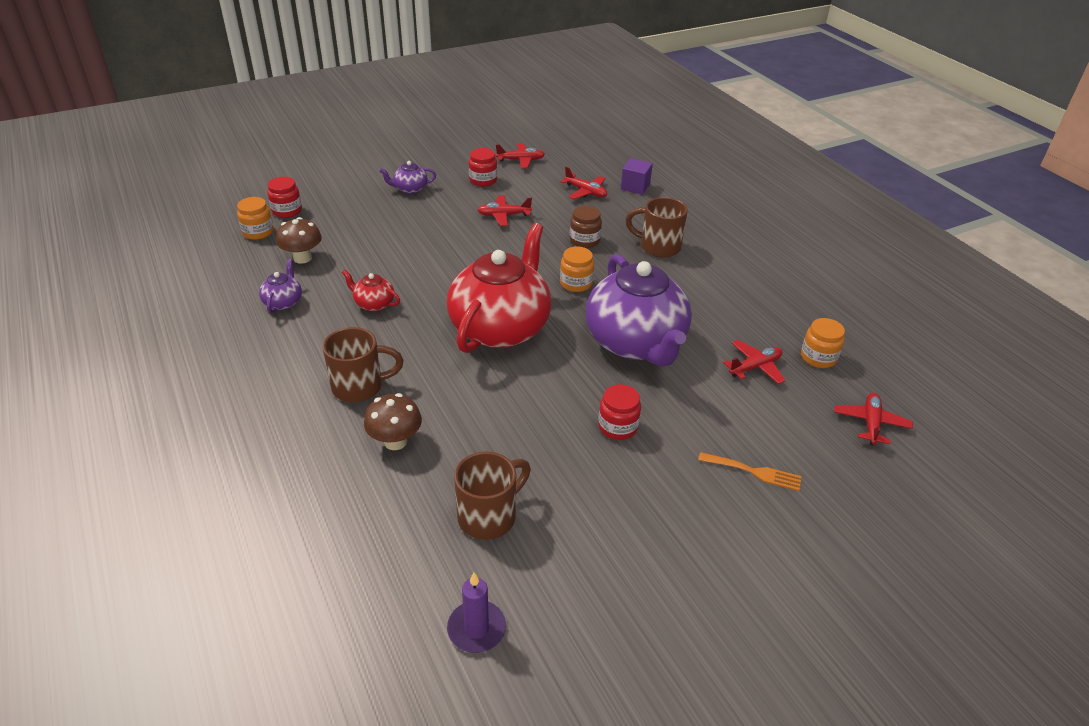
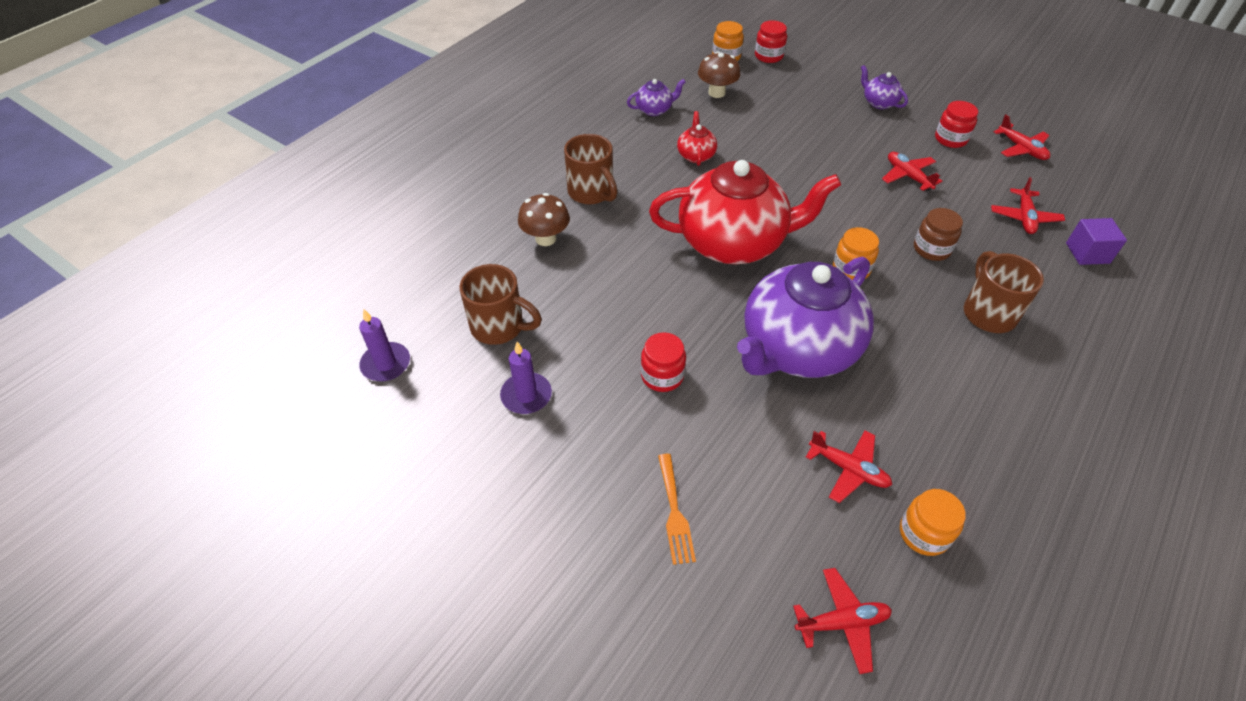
camera: 65 degrees right, 10 degrees up
none -> purple candle [500,342,552,414]

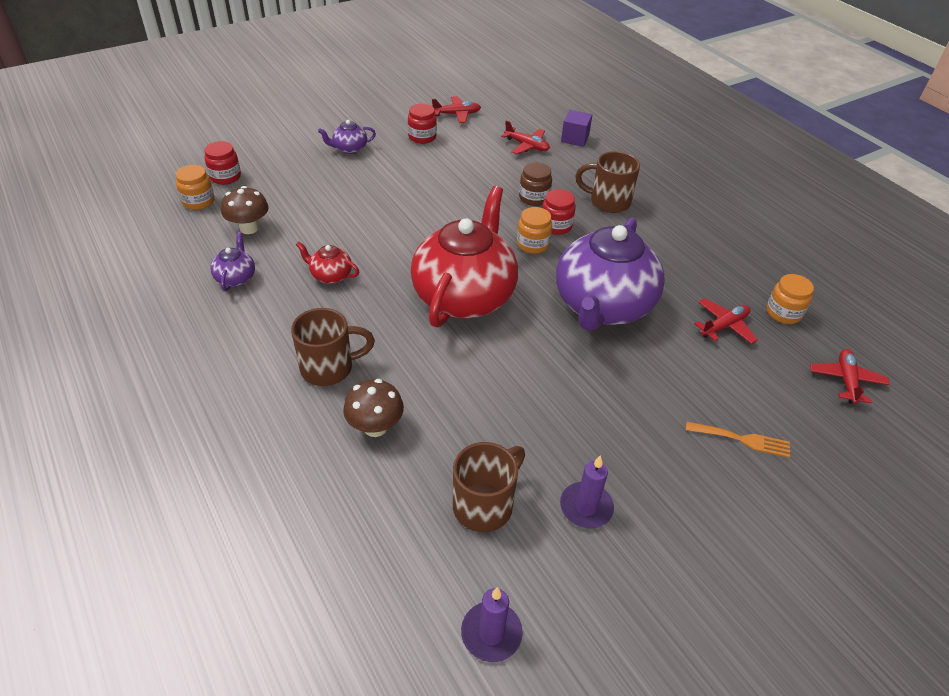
camera: 70 degrees left, 5 degrees down
red jar [641,332,686,392] -> red jar moved to [542,189,576,235]
purple teapot [737,257,874,378] -> purple teapot turned 45 degrees clockwise [556,218,665,331]
red plane [882,152,943,191] -> none

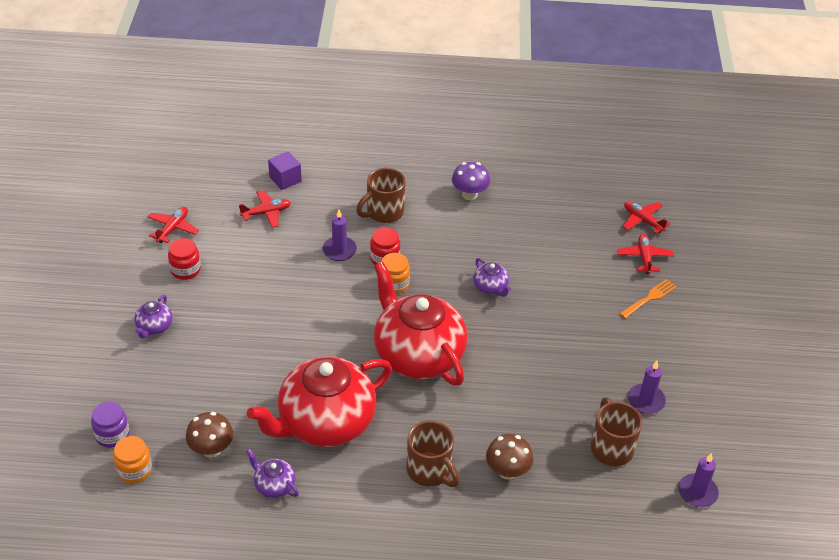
camera: 55 degrees left, 0 degrees up
red jar [204,141,241,185] -> purple jar [91,401,130,448]
brown mug [291,308,375,386] -> brown mug turned 120 degrees clockwise [406,420,460,487]
red teapot [296,241,359,284] -> red teapot [247,356,392,447], size x2.44
brown jar [519,162,552,206] -> purple candle [322,210,357,261]
purple teapot [556,218,665,331] -> purple teapot [473,258,511,297], size x0.41
red plane [694,298,758,344] -> red plane moved to [617,234,674,274]
orange jar [766,274,814,324] -> none
none -> purple mushroom [452,162,490,200]

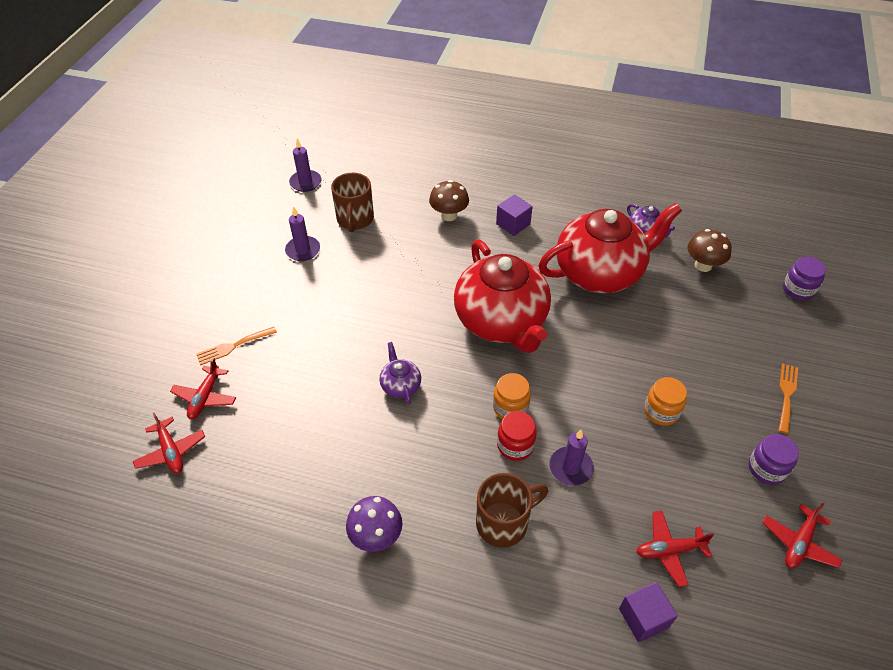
camera: 165 degrees left, 5 degrees up
orange jar [113,436,152,483] -> orange jar moved to [644,377,687,426]
purple teapot [134,295,173,339] -> orange fork [778,363,798,434]
red jar [168,238,201,280] -> purple jar [749,434,799,485]
brown mug [406,420,460,487] -> purple cube [496,194,533,236]

